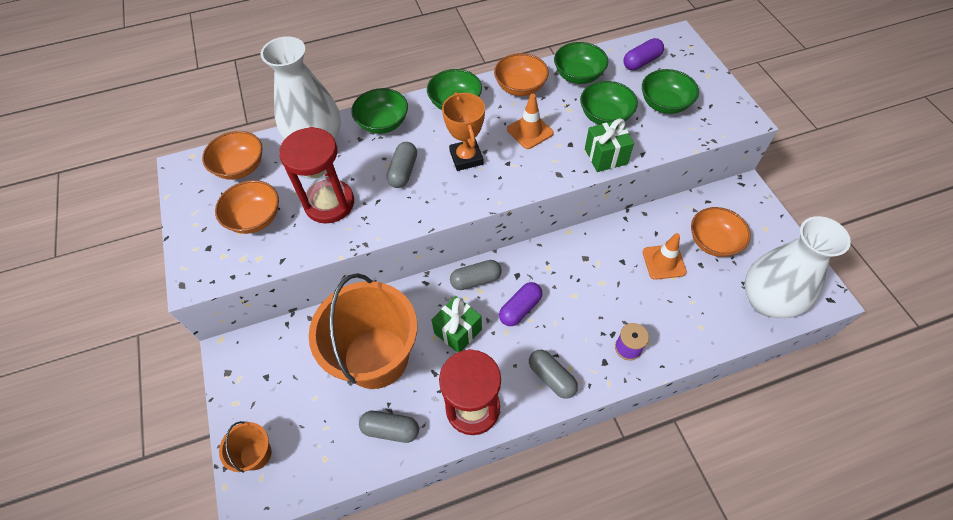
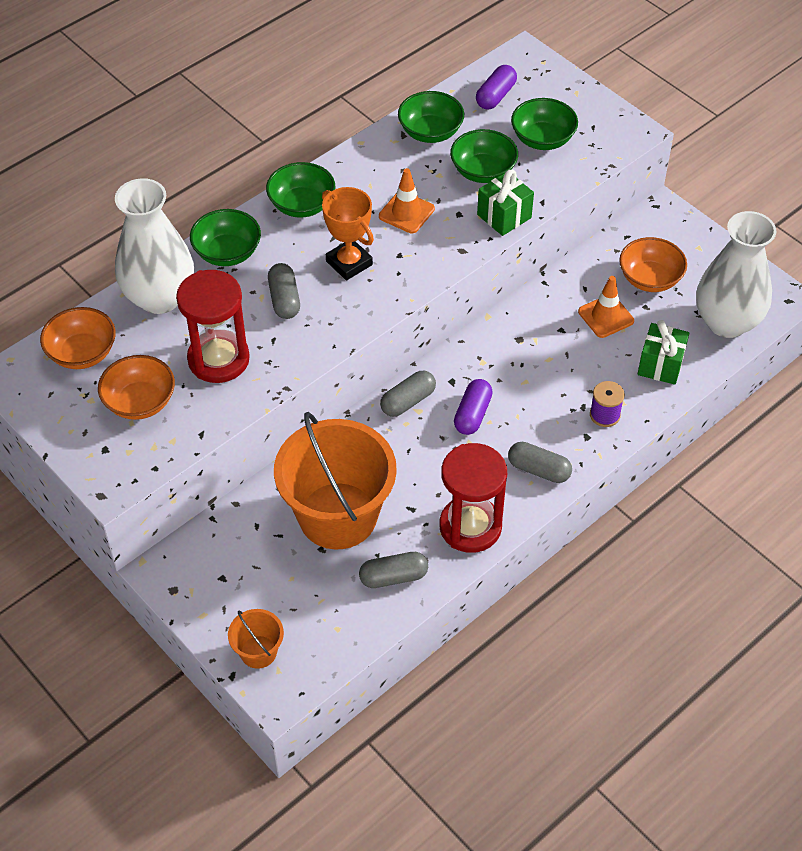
camera: 25 degrees left, 5 degrees down
green gift [432,296,482,353] -> green gift moved to [638,320,689,385]
orange bowl [494,53,549,96] -> none

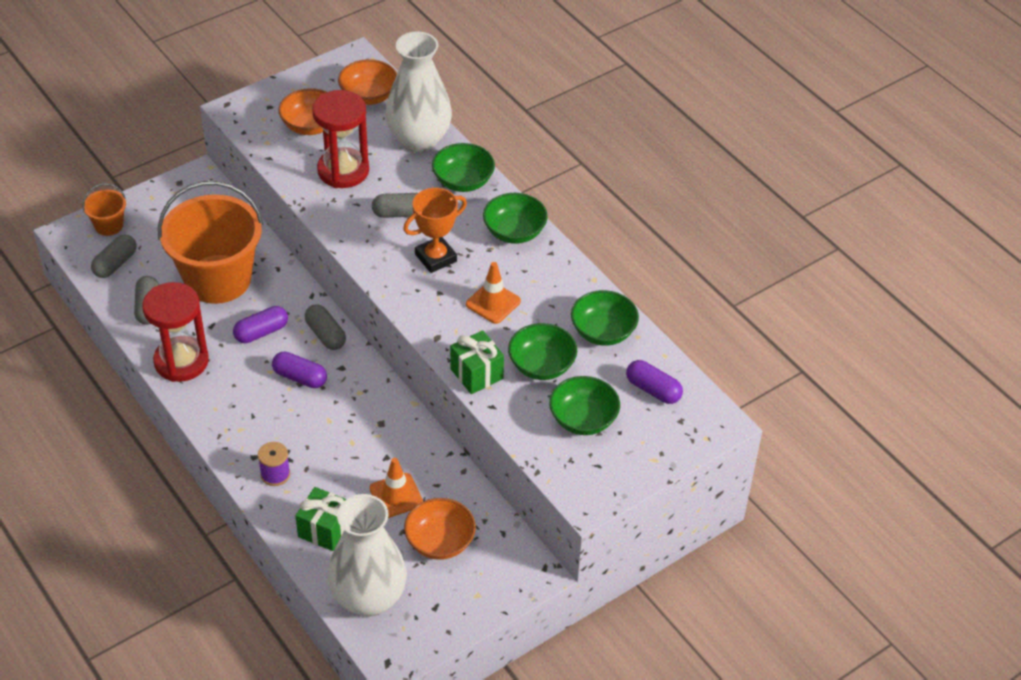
camera: 95 degrees right, 5 degrees down
grey capsule [508,442,572,483] -> grey capsule moved to [91,235,137,278]
none -> purple capsule [233,306,288,343]

